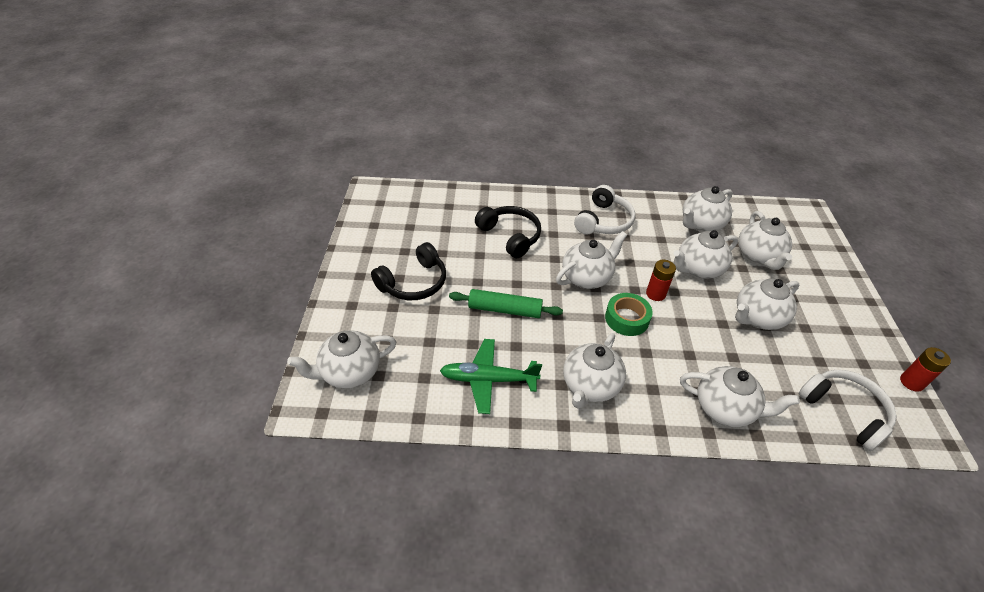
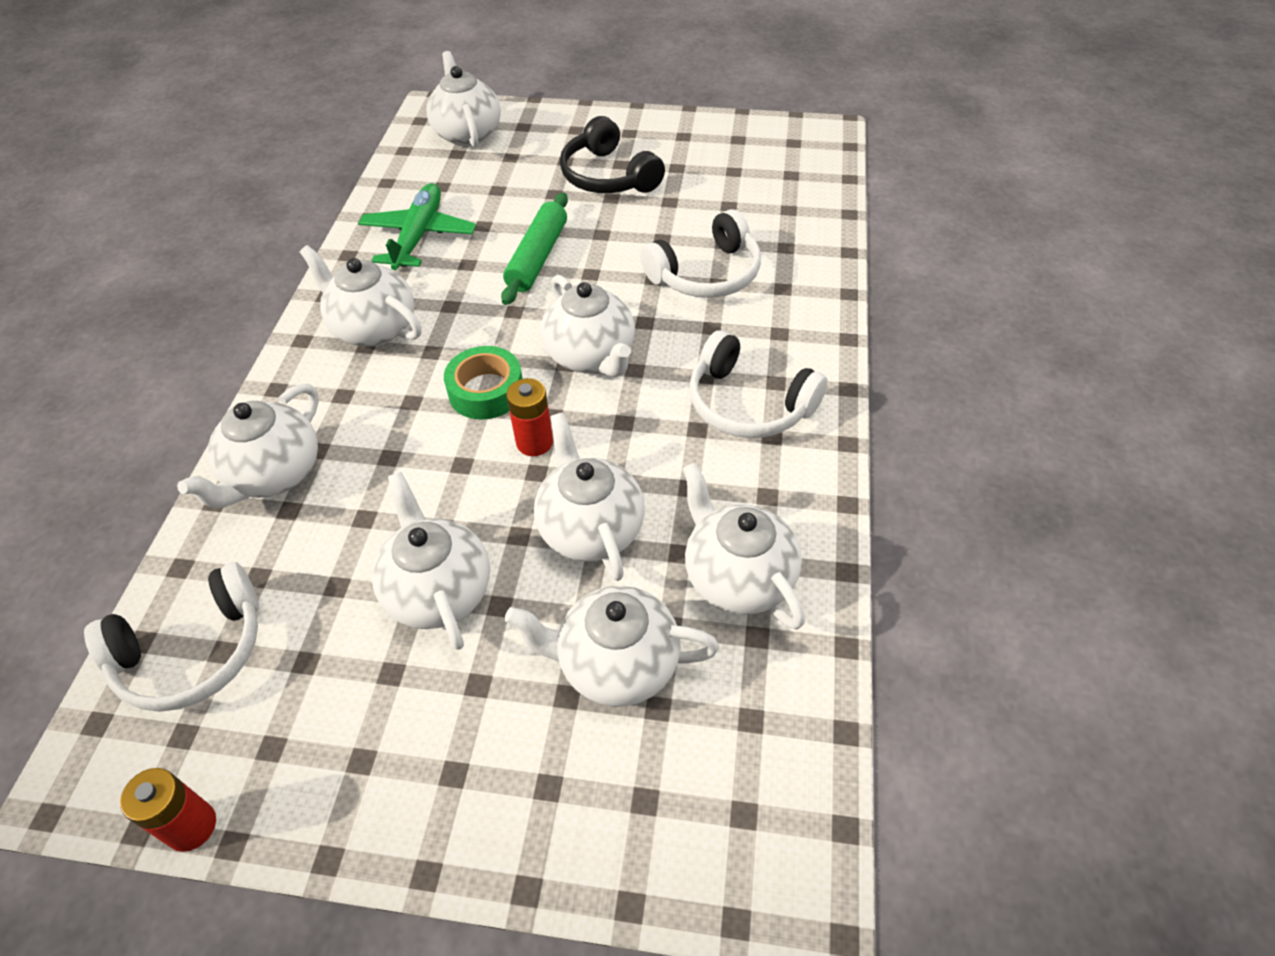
camera: 100 degrees right, 5 degrees up
black headphones [475,206,541,258] -> white headphones [640,209,761,298]

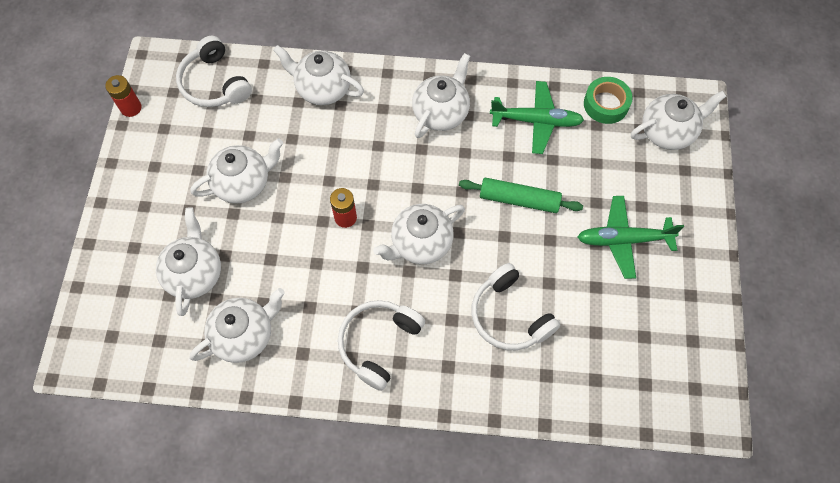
camera: 85 degrees right, 15 degrees up
green tape [444,346,523,420] -> green tape moved to [584,77,633,124]
white teapot [534,413,645,581] -> none
black headphones [560,116,665,193] -> green plane [577,196,684,279]

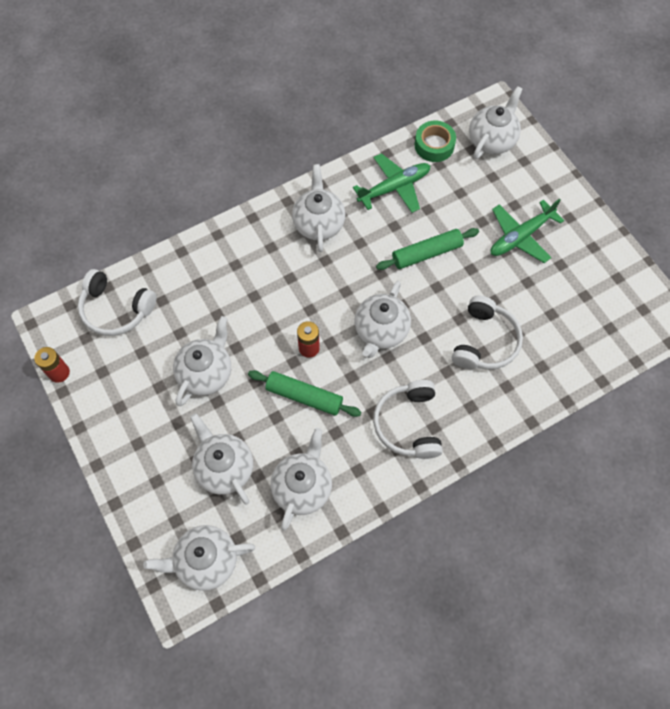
camera: 35 degrees left, 0 degrees up
white teapot [273,45,364,105] -> white teapot moved to [143,525,255,591]
white headphones [472,263,560,350] -> white headphones turned 90 degrees counterclockwise [452,296,523,370]
none -> green rolling pin [248,370,361,417]

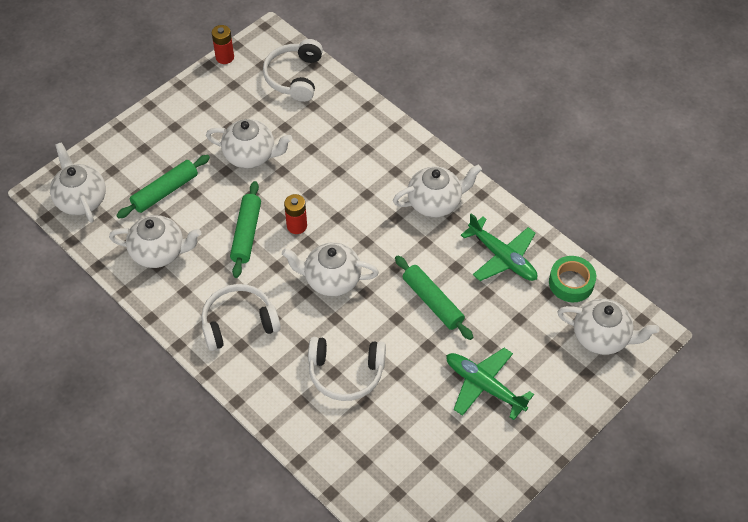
camera: 75 degrees right, 10 degrees down
white teapot [190,413,253,505] -> green rolling pin [116,155,210,218]

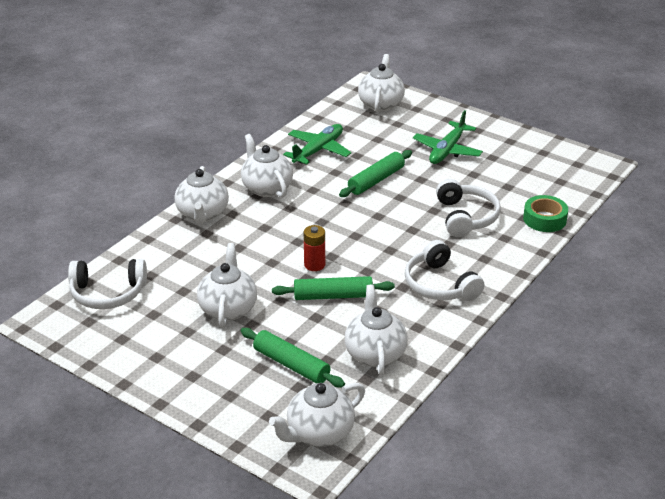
camera: 100 degrees left, 20 degrees down
red battery [212,25,234,64] -> none
white teapot [282,242,379,296] -> white teapot moved to [175,166,229,224]
green tape [549,256,596,302] -> green tape moved to [523,195,568,232]

